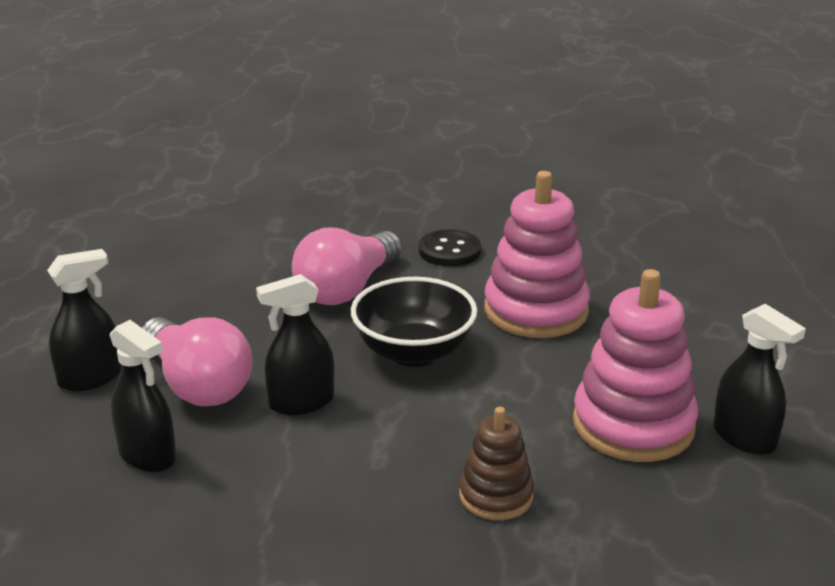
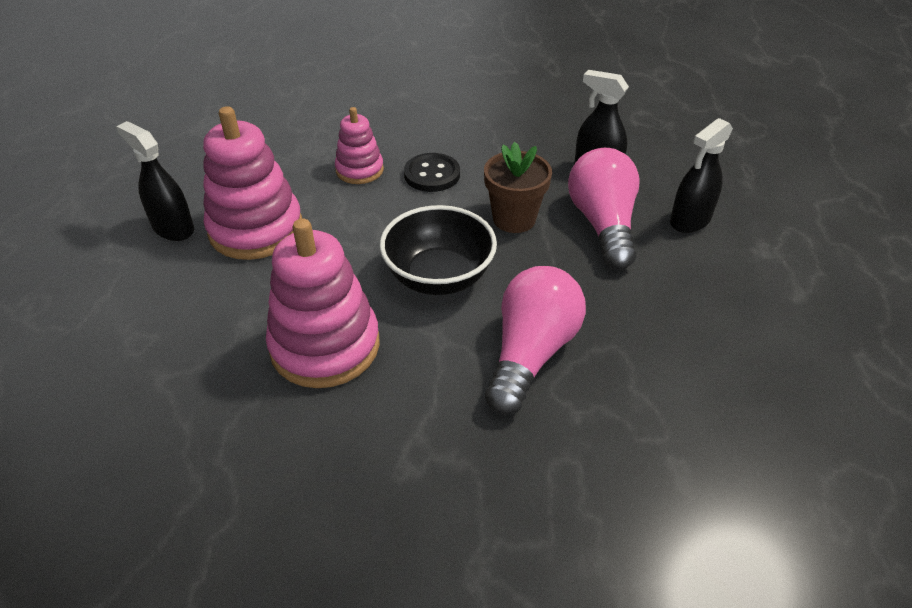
camera: 170 degrees right, 15 degrees up
pink light bulb [142,317,253,406] -> pink light bulb turned 45 degrees clockwise [568,148,640,270]
black spray bottle [256,274,334,415] -> brown flower pot [484,142,552,233]
black button [419,229,481,266] -> black button moved to [404,153,460,192]
brown stacking toy [459,407,534,520] -> pink stacking toy [335,107,384,184]

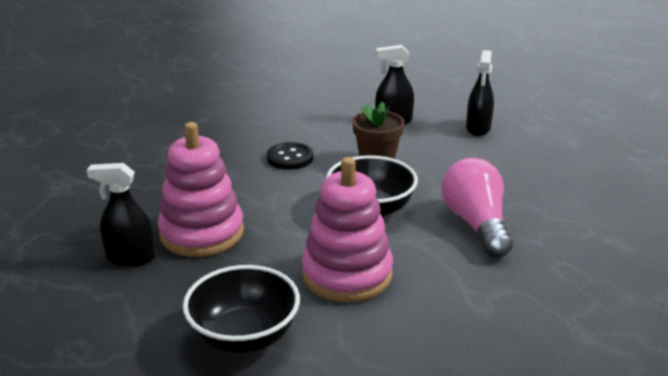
camera: 35 degrees left, 15 degrees down
pink stacking toy [335,107,384,184] -> none
pink light bulb [568,148,640,270] -> none
none -> black bowl [183,265,300,353]

